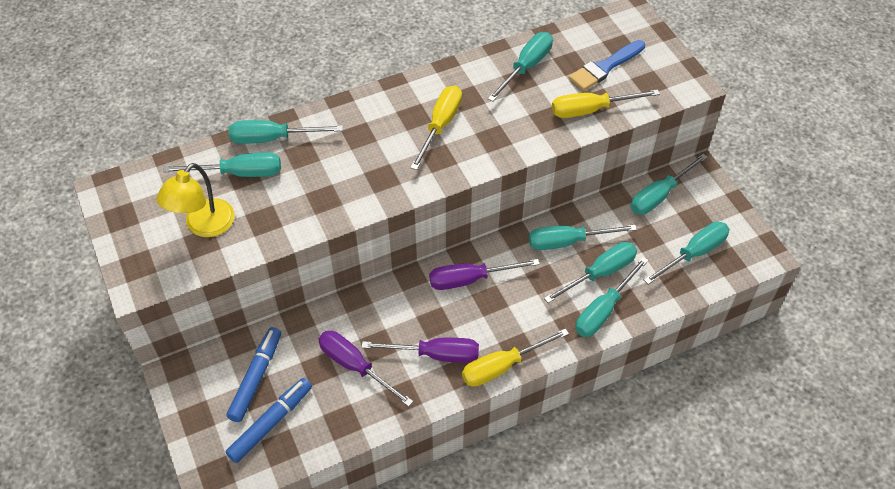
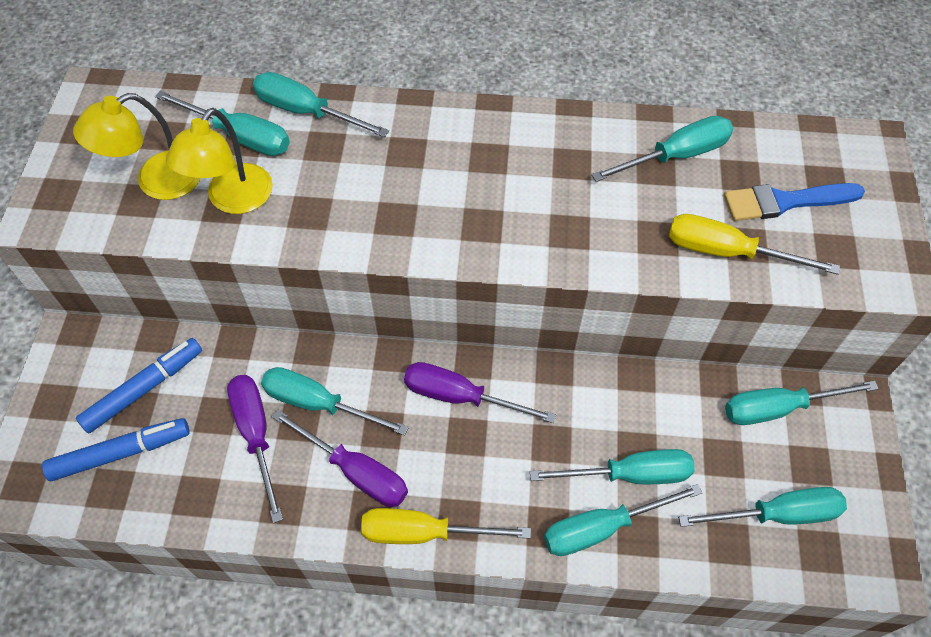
camera: 30 degrees right, 5 degrees up
yellow screwdriver [410,86,462,170] -> none
turquoise screwdriver [529,225,637,250] -> turquoise screwdriver moved to [261,367,409,435]
none -> yellow lamp [166,108,273,214]

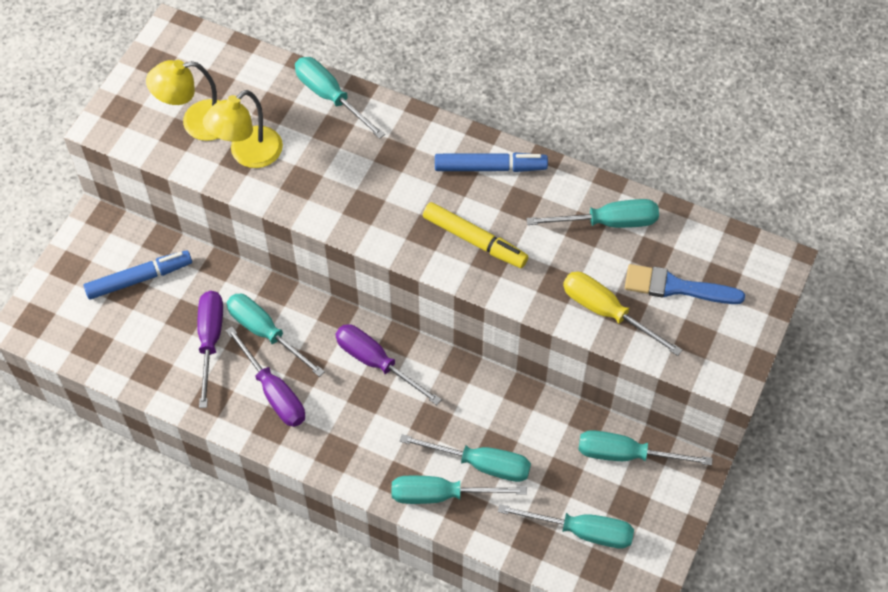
camera: 20 degrees right, 0 degrees up
blue marker [42,418,190,481] -> blue marker moved to [435,153,548,172]
turquoise screwdriver [155,91,290,156] -> none
yellow screwdriver [361,508,531,544] -> none
none -> yellow marker [423,202,528,268]

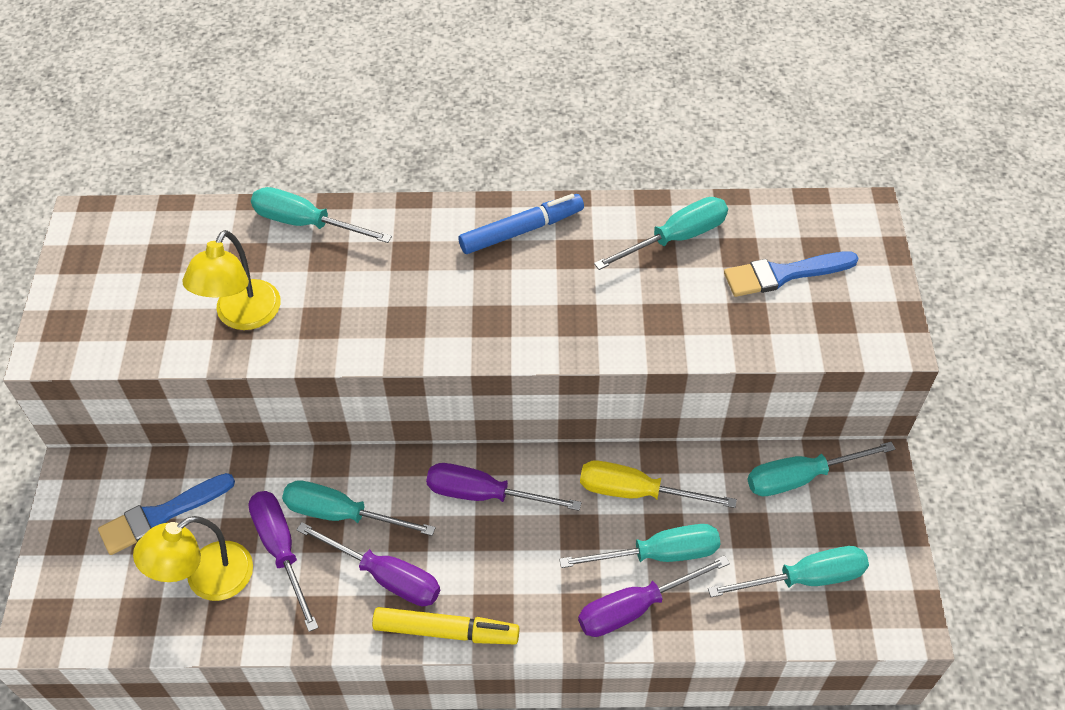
camera: 25 degrees left, 5 degrees down
blue marker [84,250,192,300] -> blue brush [98,473,235,555]
yellow lamp [146,60,219,141] -> yellow lamp moved to [133,516,253,601]
turquoise screwdriver [392,476,527,504] -> purple screwdriver [578,555,730,637]
yellow marker [423,202,528,268] -> yellow marker moved to [372,607,520,644]
yellow screwdriver [563,272,682,356] -> yellow screwdriver moved to [580,461,737,508]

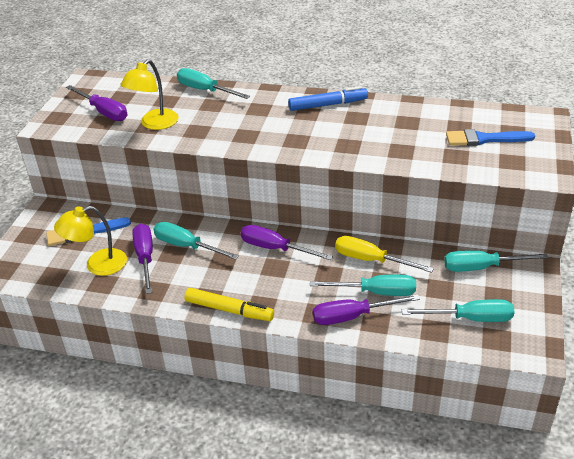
camera: 15 degrees right, 15 degrees down
purple screwdriver [296,522,440,606] -> purple screwdriver moved to [66,85,127,121]
turquoise screwdriver [594,197,728,270] -> none

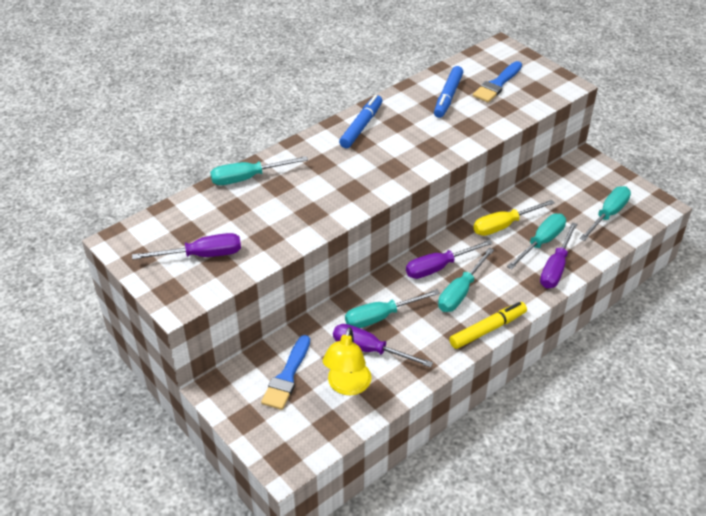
camera: 55 degrees left, 5 degrees up
yellow lamp [120,59,179,130] -> none
turquoise screwdriver [444,251,549,272] -> turquoise screwdriver moved to [438,248,494,312]
none -> blue marker [434,66,463,118]

